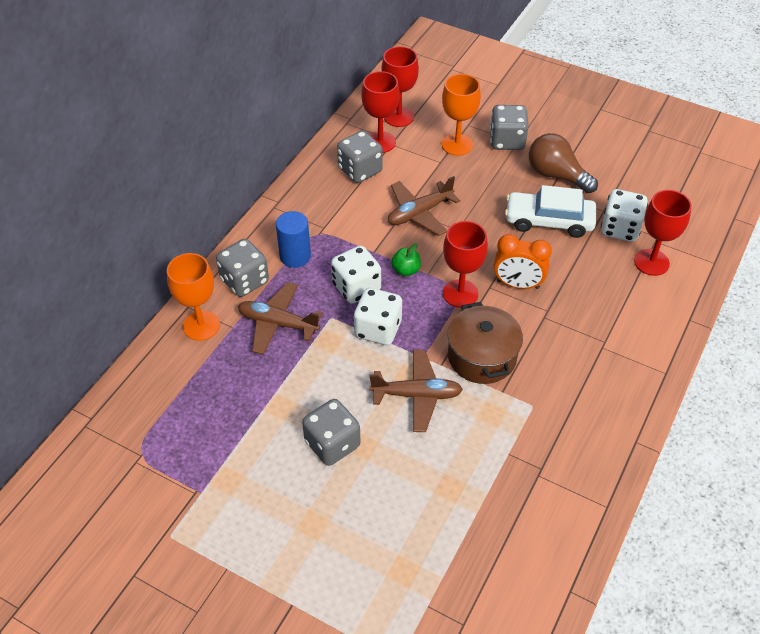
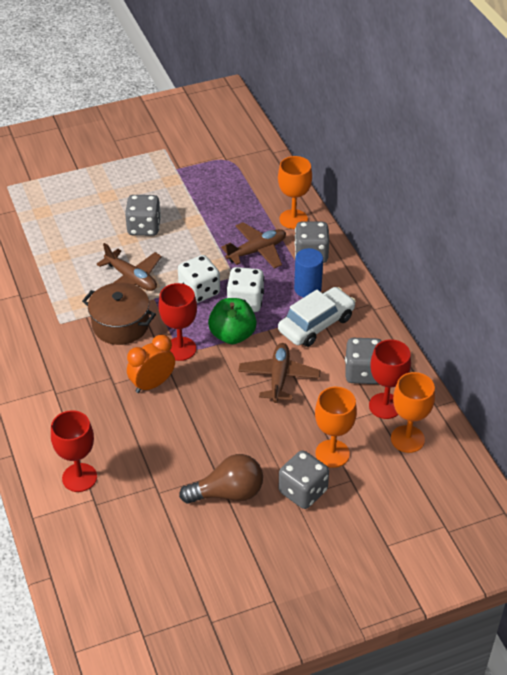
camera: 130 degrees right, 5 degrees down
brown plane [369,350,463,432] -> brown plane turned 90 degrees counterclockwise [97,243,162,291]
red goblet [381,46,419,127] -> orange goblet [391,372,435,453]
green apple [391,243,421,276] -> green apple [208,298,257,344], size x1.81
white car [505,185,596,238] -> white car moved to [278,287,356,347]
white dice [601,189,648,242] -> none

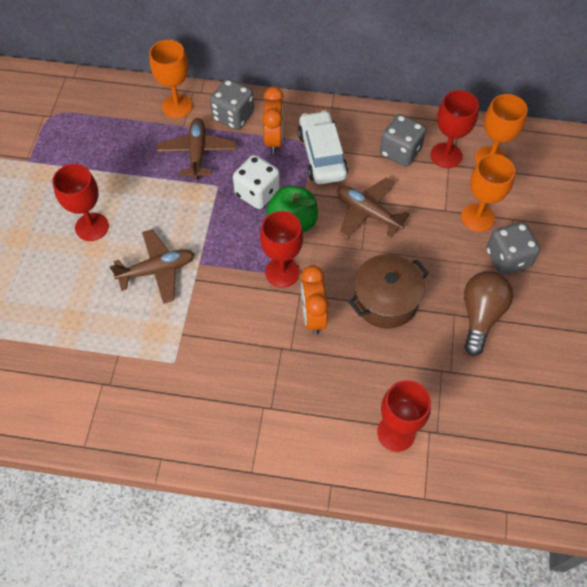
camera: 60 degrees left, 15 degrees up
brown pot [82,282,156,345] -> brown pot moved to [348,254,429,329]
grey dice [125,195,161,236] -> red goblet [52,164,109,241]
white dice [178,255,220,303] -> none
blue cylinder [294,248,323,297] -> orange clock [262,87,284,154]

